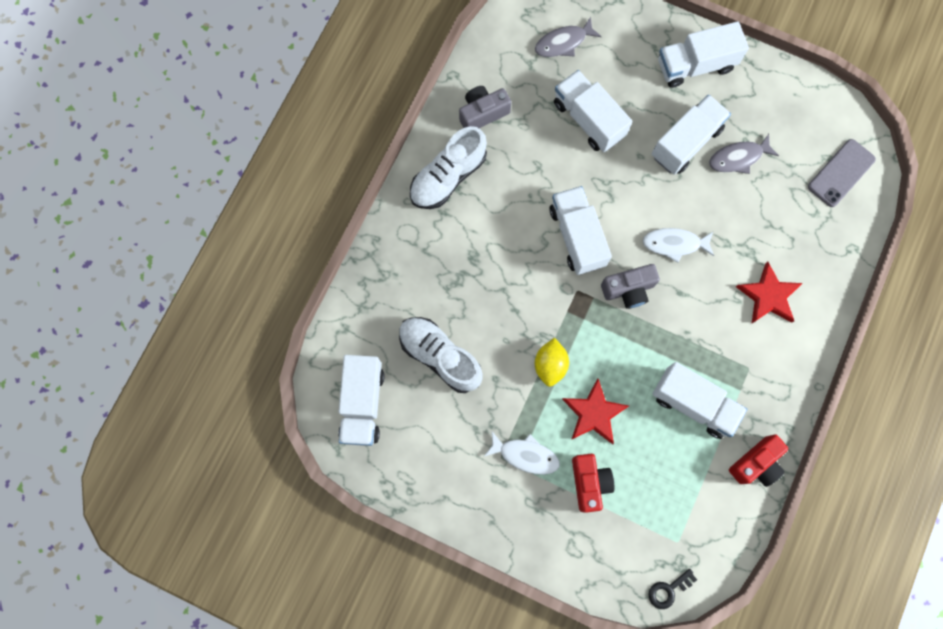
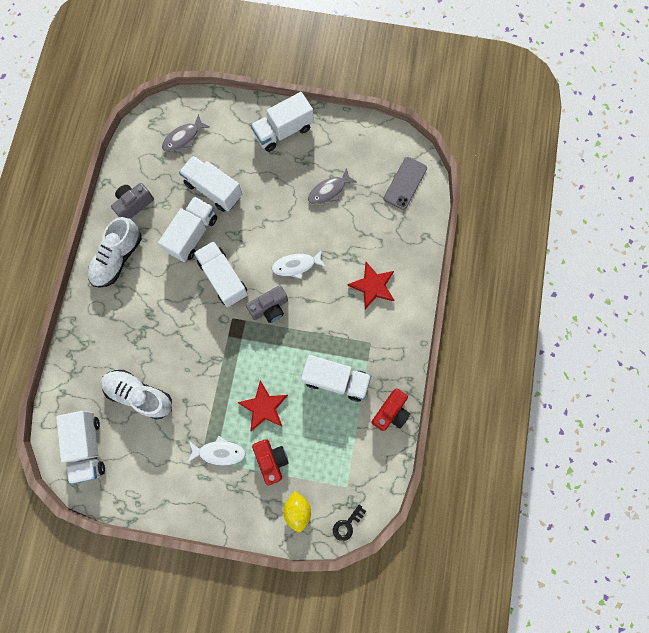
camera: 15 degrees left, 0 degrees up
yellow lemon [535,338,569,387] -> yellow lemon moved to [283,491,311,533]
white truck [652,95,731,175] -> white truck moved to [158,196,217,262]

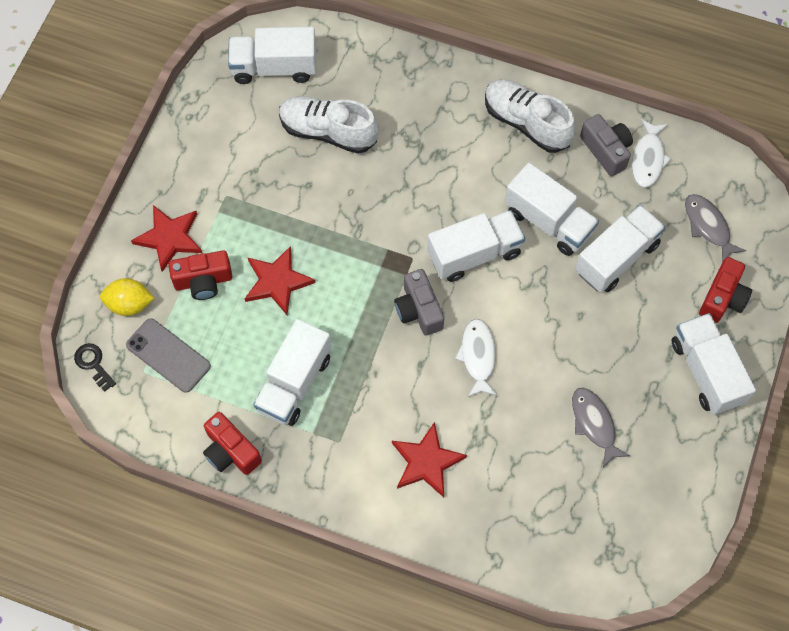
camera: 100 degrees right, 10 degrees down
white shoe [101,370,172,420] -> white shoe turned 105 degrees counterclockwise [279,96,379,154]
white fish [188,436,246,466] -> white fish moved to [632,119,672,187]
grey phone [384,157,427,210] -> grey phone moved to [126,318,211,393]
none -> red star [131,205,202,272]
none -> red camera [699,257,752,323]

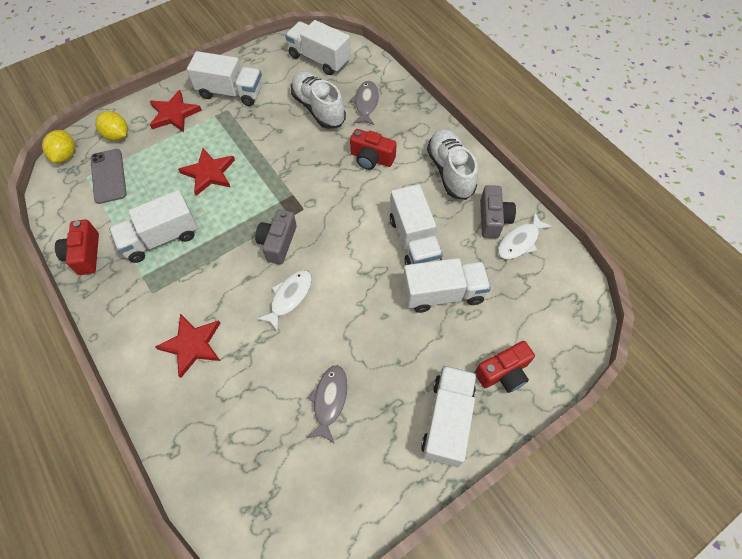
camera: 35 degrees right, 5 degrees down
black key [74,343,116,392] -> yellow lemon [42,130,75,163]
red camera [168,250,232,300] -> red camera moved to [350,129,397,170]
white truck [427,210,525,282] -> white truck moved to [187,51,262,106]
grey fish [685,194,746,263] -> grey fish moved to [350,81,379,125]

